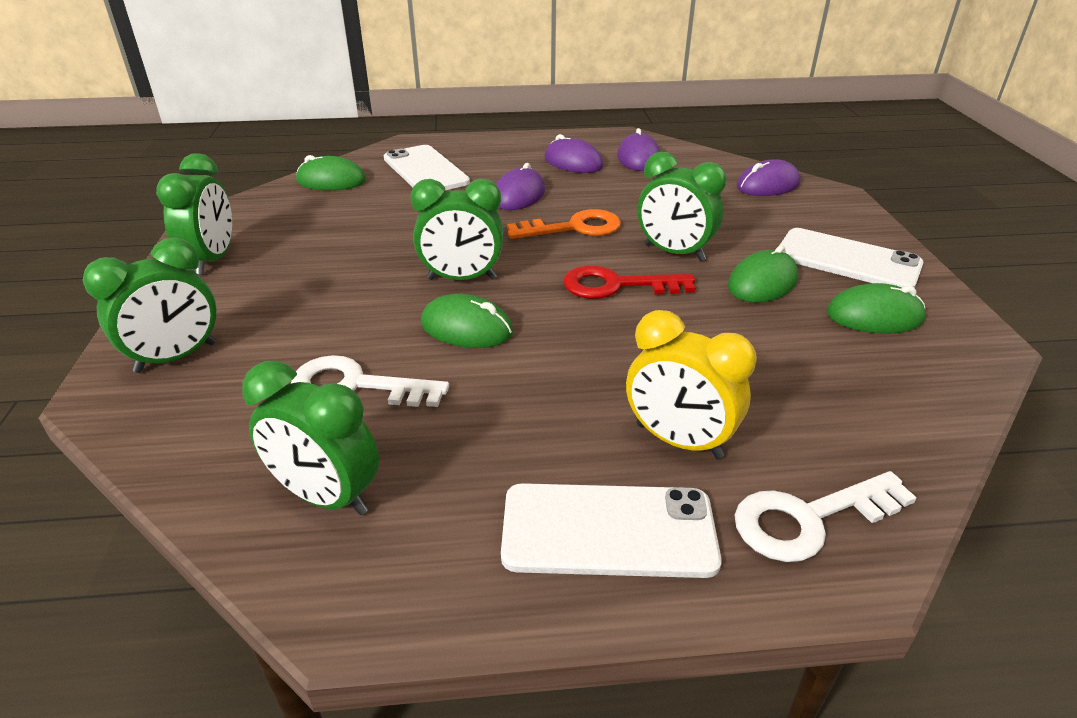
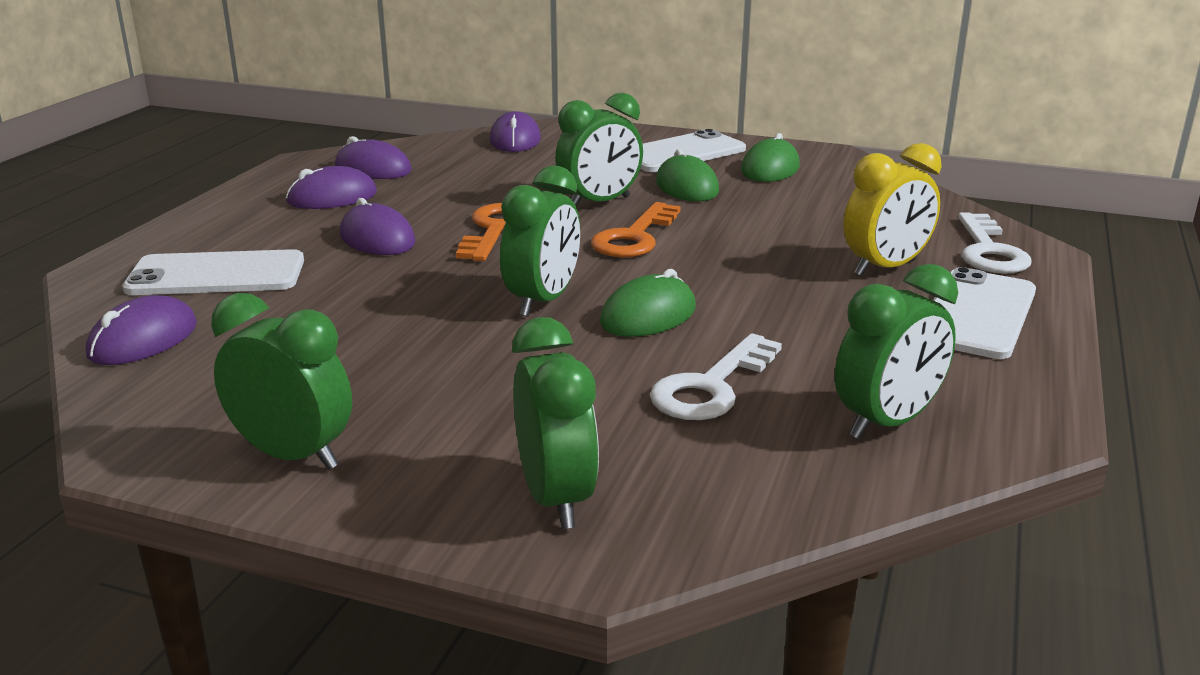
camera: 65 degrees left, 10 degrees down
green mouse [296,155,366,190] -> purple mouse [86,295,197,365]
red key [563,265,695,299] -> orange key [591,202,680,258]

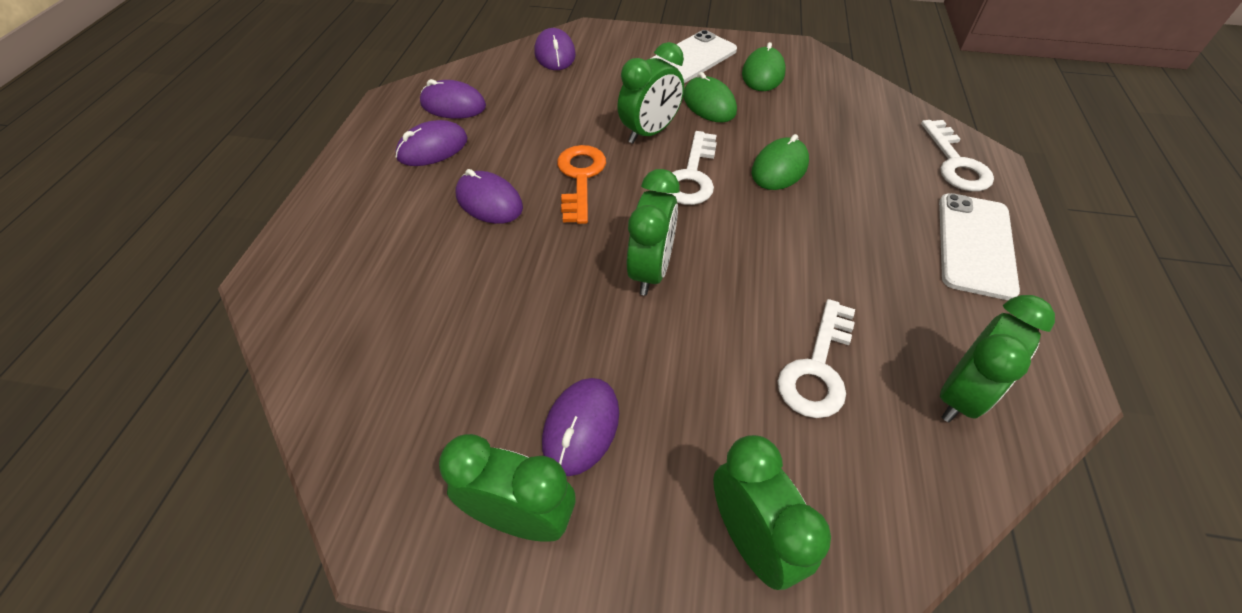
camera: 10 degrees left, 25 degrees up
purple mouse [86,295,197,365] -> purple mouse moved to [542,378,619,476]
white phone [122,249,304,295] -> none
orange key [591,202,680,258] -> white key [668,131,717,205]
green mouse [600,269,696,337] -> green mouse moved to [751,134,809,190]
yellow clock [843,143,942,276] -> none

